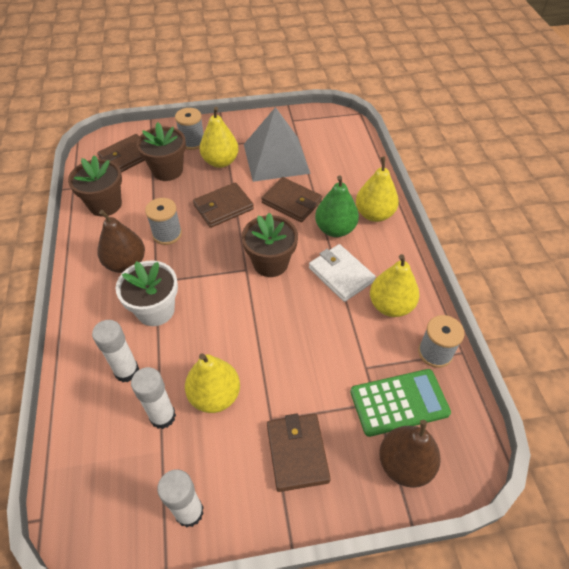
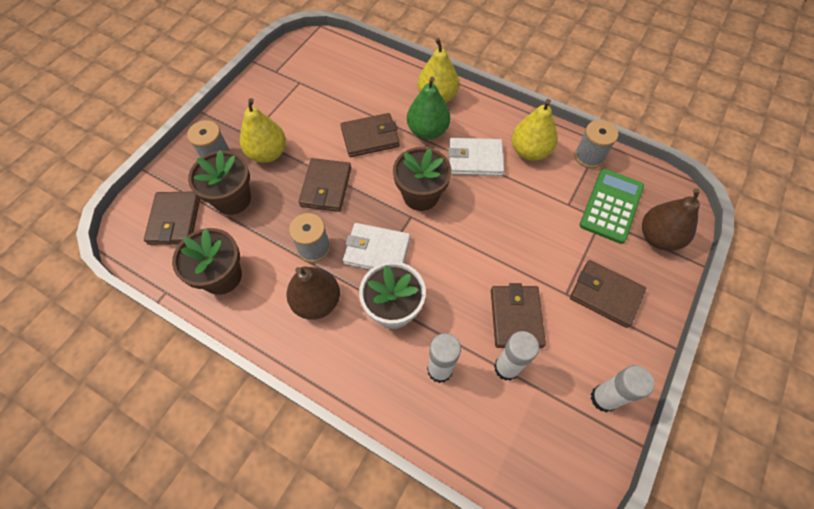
camera: 50 degrees left, 10 degrees up
yellow pear [185,353,240,413] -> brown wallet [491,283,546,348]
grey pyramid [244,107,311,182] -> none
none -> white wallet [343,223,410,270]

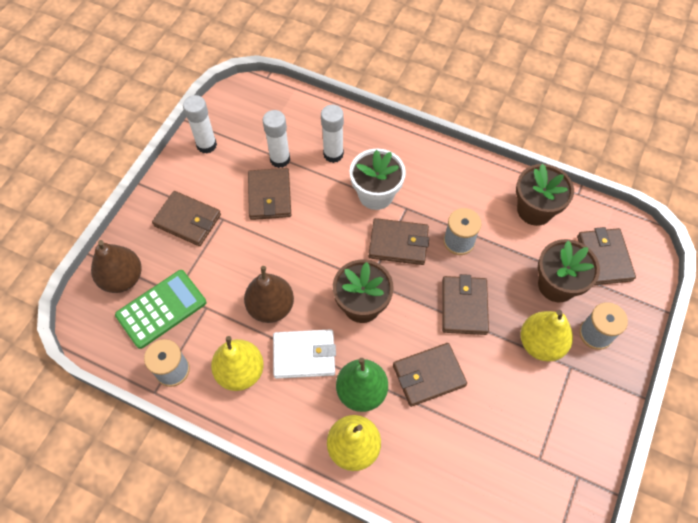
camera: 175 degrees right, 0 degrees up
brown pear [287,266,340,320] -> brown pear moved to [244,266,294,323]
white wallet [343,223,410,270] -> brown wallet [369,218,429,265]
green calculator [580,169,644,244] -> green calculator turned 150 degrees counterclockwise [115,270,206,349]

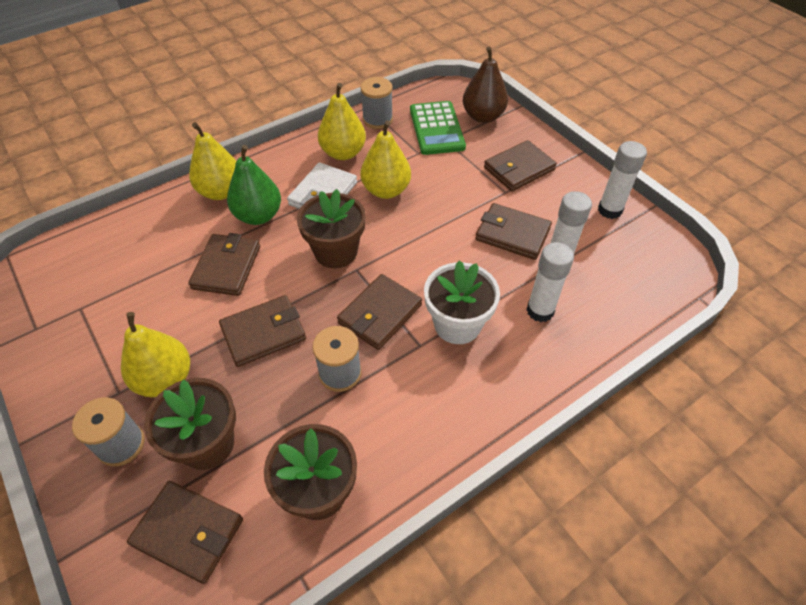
camera: 120 degrees right, 10 degrees down
brown pear [244,266,294,323] -> yellow pear [360,120,411,199]
brown wallet [442,274,489,335] -> brown wallet turned 60 degrees counterclockwise [219,295,306,367]

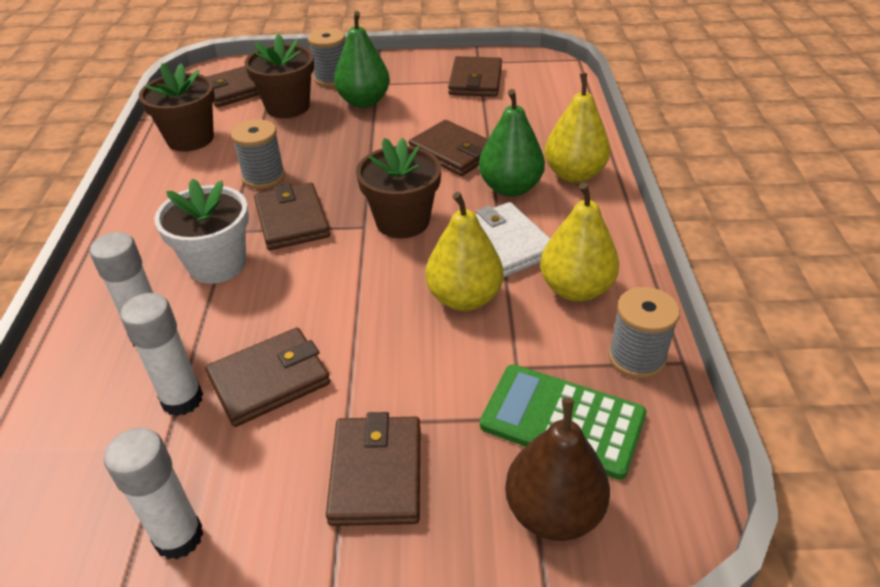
camera: 125 degrees right, 10 degrees down
yellow pear [121,312,190,397] -> green pear [334,11,390,108]
brown wallet [219,295,306,367] -> brown wallet moved to [448,56,502,97]

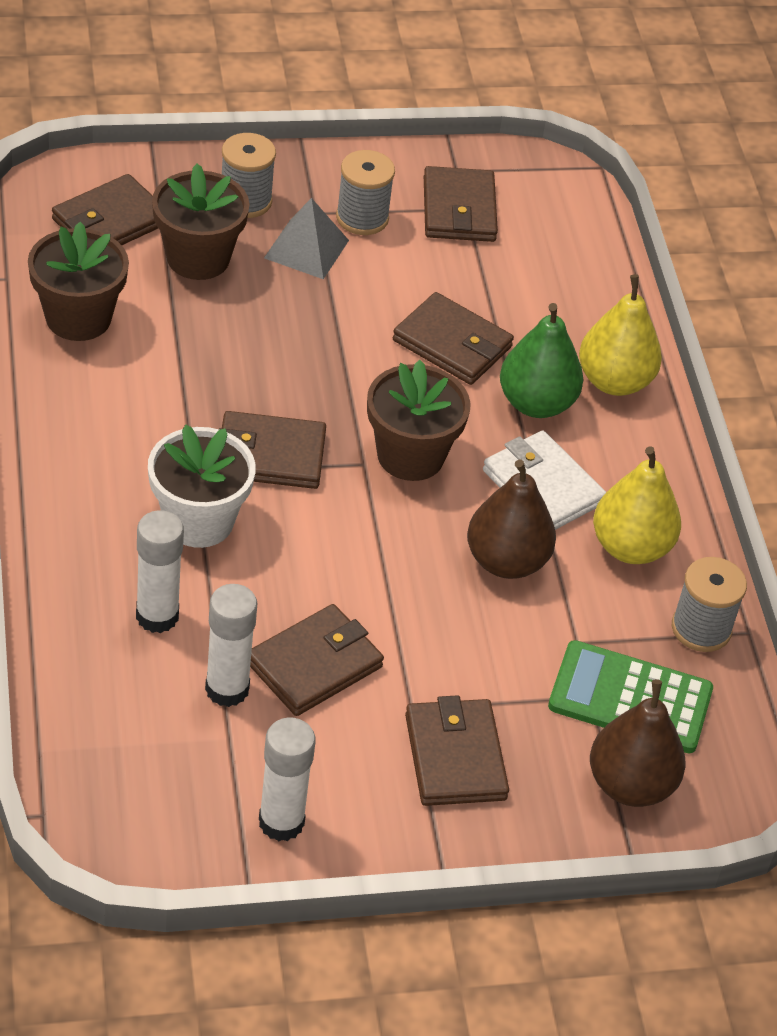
camera: 15 degrees left, 5 degrees up
grey spool [231,119,285,189] -> grey spool moved to [336,150,395,235]
brown wallet [254,183,330,250] -> brown wallet turned 60 degrees counterclockwise [219,411,326,489]
green pear [334,11,390,108] -> grey pyramid [264,198,349,279]
yellow pear [425,192,503,311] -> brown pear [467,459,556,579]

